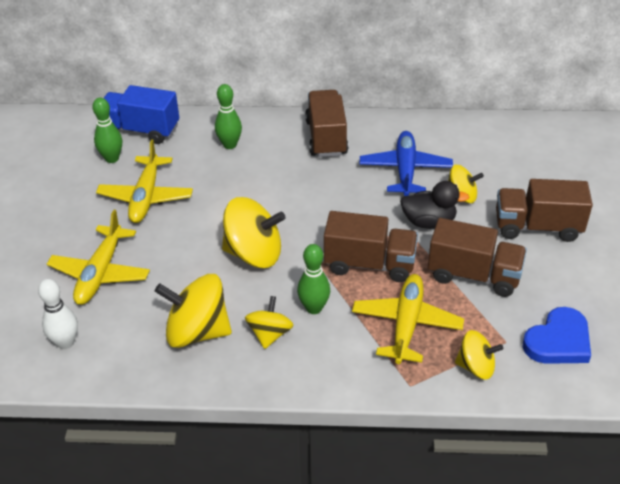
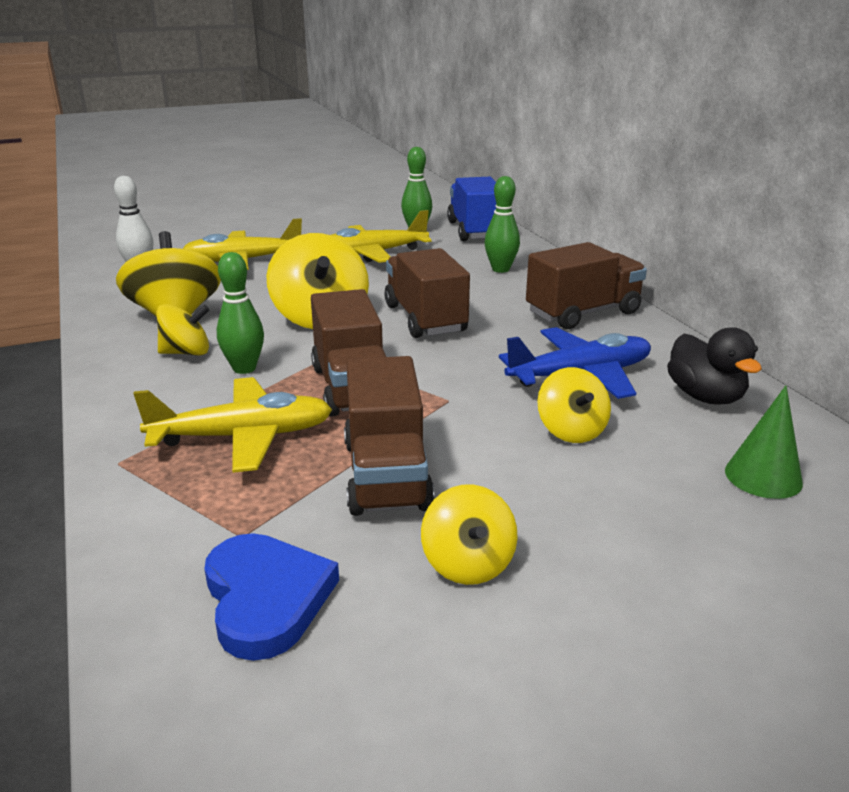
camera: 65 degrees right, 15 degrees down
black duck [400,181,469,229] -> black duck moved to [667,327,762,405]
yellow spinning top [455,330,503,380] -> yellow spinning top moved to [421,485,518,585]
brown truck [496,179,593,242] -> brown truck moved to [384,248,470,338]
blue heart [523,307,591,364] -> blue heart turned 135 degrees counterclockwise [204,533,339,661]
none -> green cone [725,385,803,499]

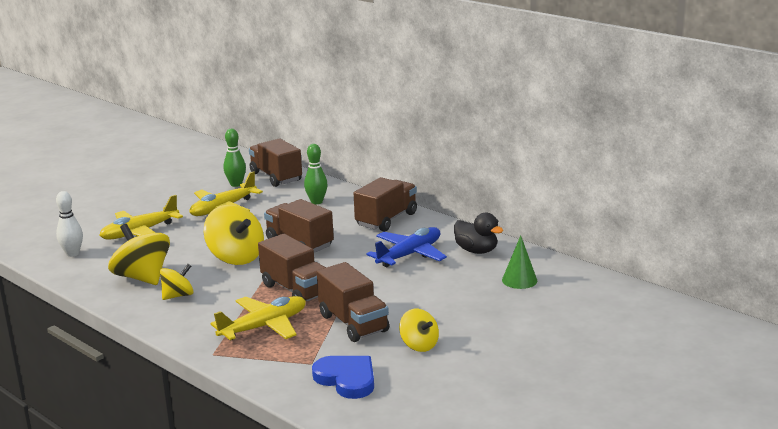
camera: 25 degrees left, 5 degrees down
green bowling pin [217,252,264,374] -> none
blue truck [447,177,496,241] -> brown truck [249,138,302,187]
yellow spinning top [537,367,611,443] -> none

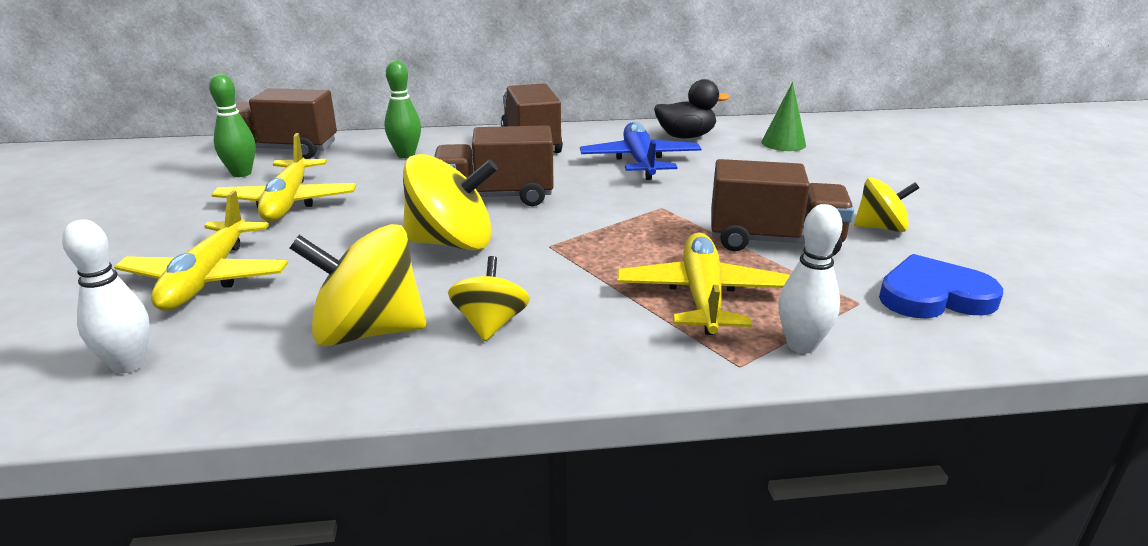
camera: 50 degrees left, 5 degrees up
brown truck [258,234,326,301] -> none
none -> white bowling pin [778,204,842,354]

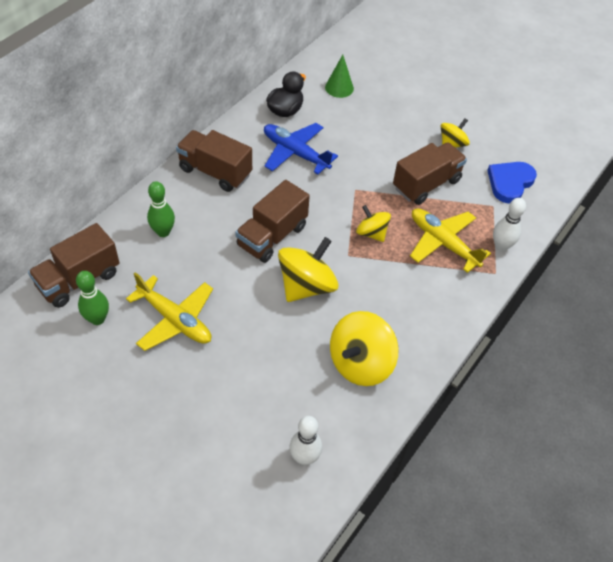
camera: 50 degrees left, 25 degrees up
yellow plane [114,191,288,311] -> none
yellow spinning top [448,256,530,341] -> yellow spinning top moved to [356,205,391,242]

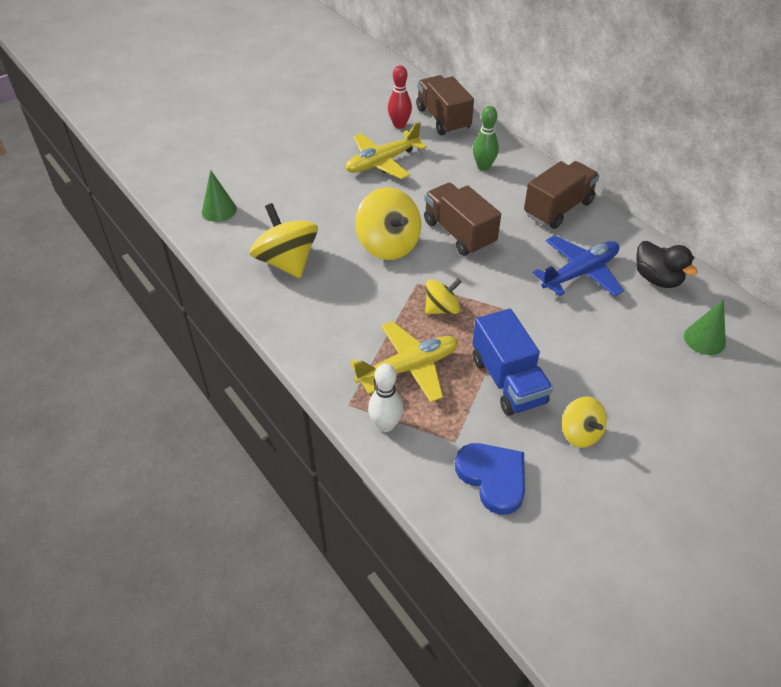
camera: 110 degrees right, 5 degrees down
green bowling pin [76,271,109,325] -> red bowling pin [388,65,412,129]
white bowling pin [289,416,322,465] -> green cone [202,170,237,222]
brown truck [393,142,467,205] -> blue truck [472,308,553,416]

